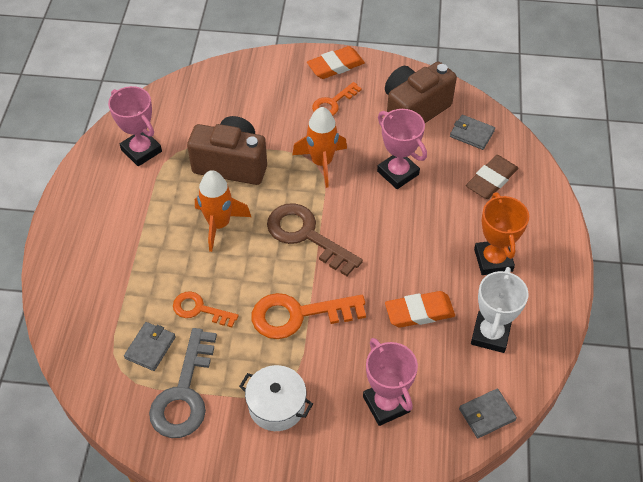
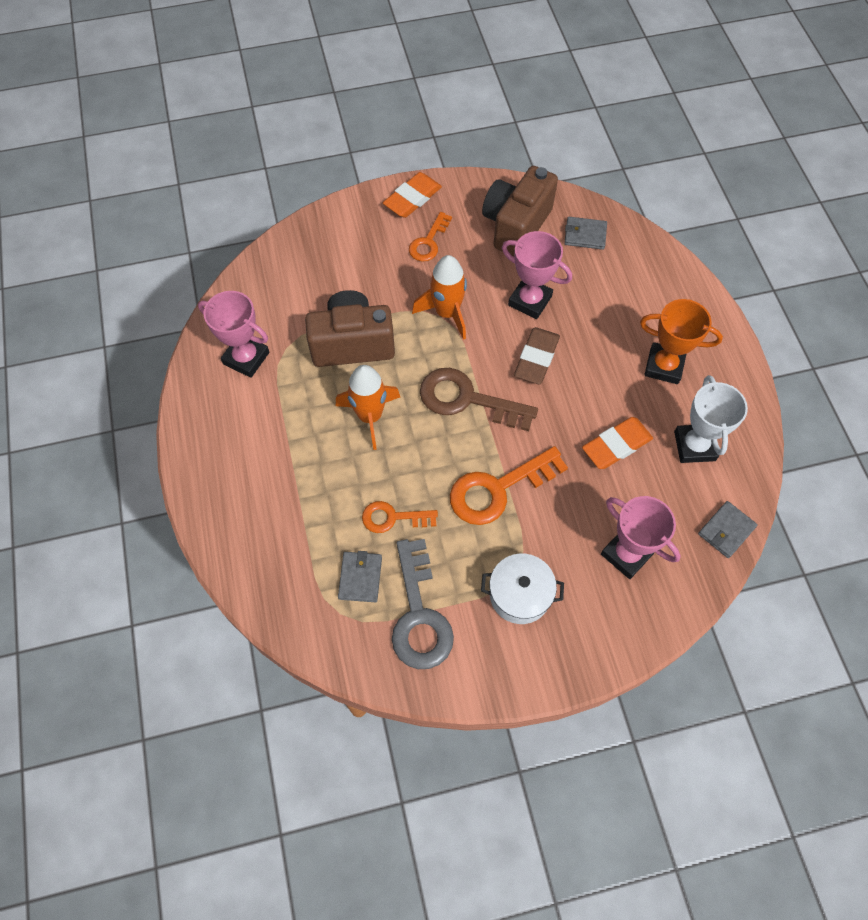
camera: 20 degrees left, 10 degrees up
brown eraser [466,155,518,199] -> brown eraser moved to [514,327,560,384]
orange trophy [474,192,529,275] -> orange trophy turned 45 degrees counterclockwise [640,299,723,384]

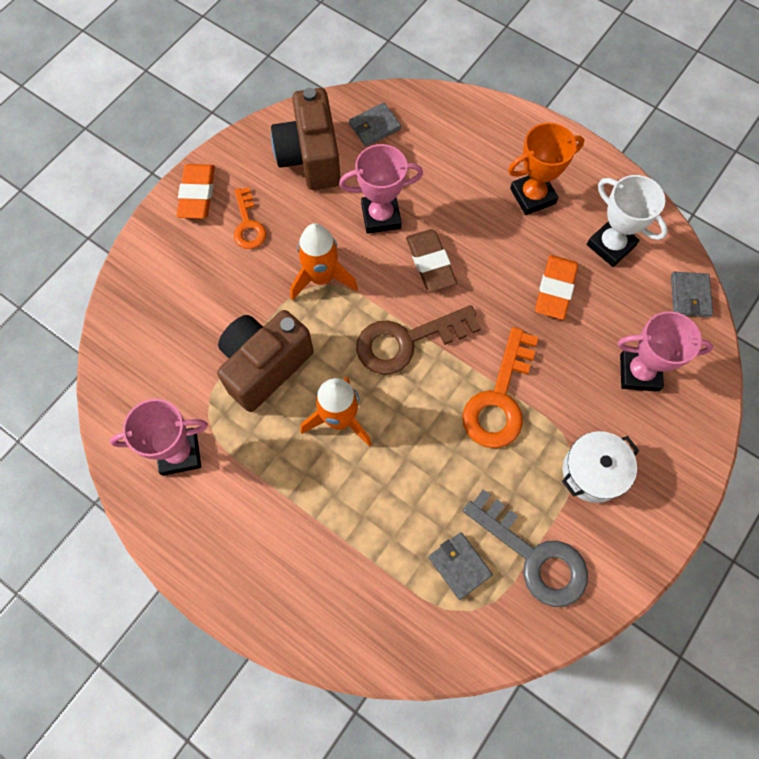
camera: 40 degrees left, 5 degrees up
orange key [362,501,438,533] -> none

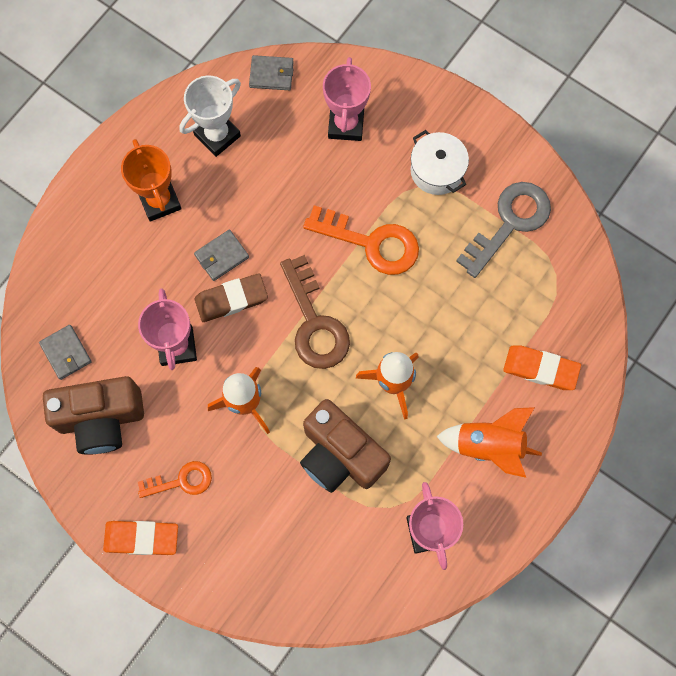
camera: 90 degrees left, 5 degrees up
grey wallet [428,532,493,600] -> grey wallet moved to [194,230,249,281]
orange eraser [535,255,578,320] -> orange eraser moved to [503,345,581,390]
none -> orange rocket [436,407,542,478]

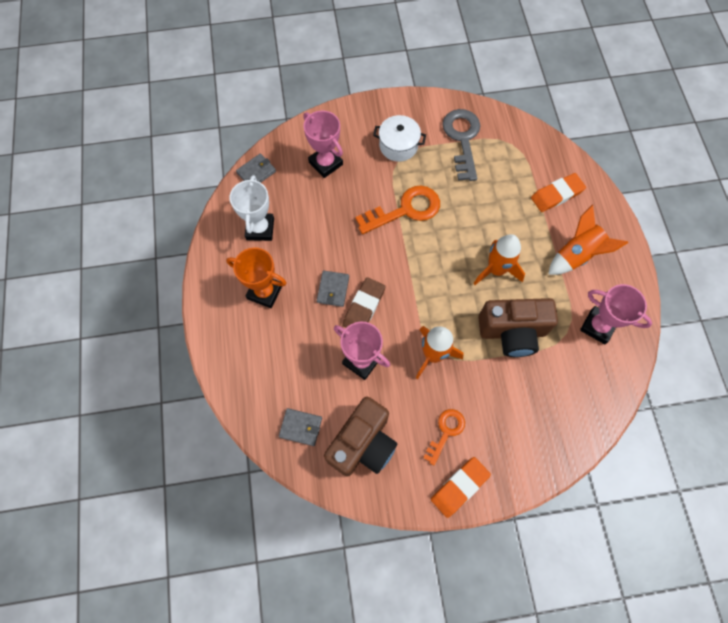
camera: 45 degrees left, 5 degrees down
brown key [280,255,350,369] -> none

